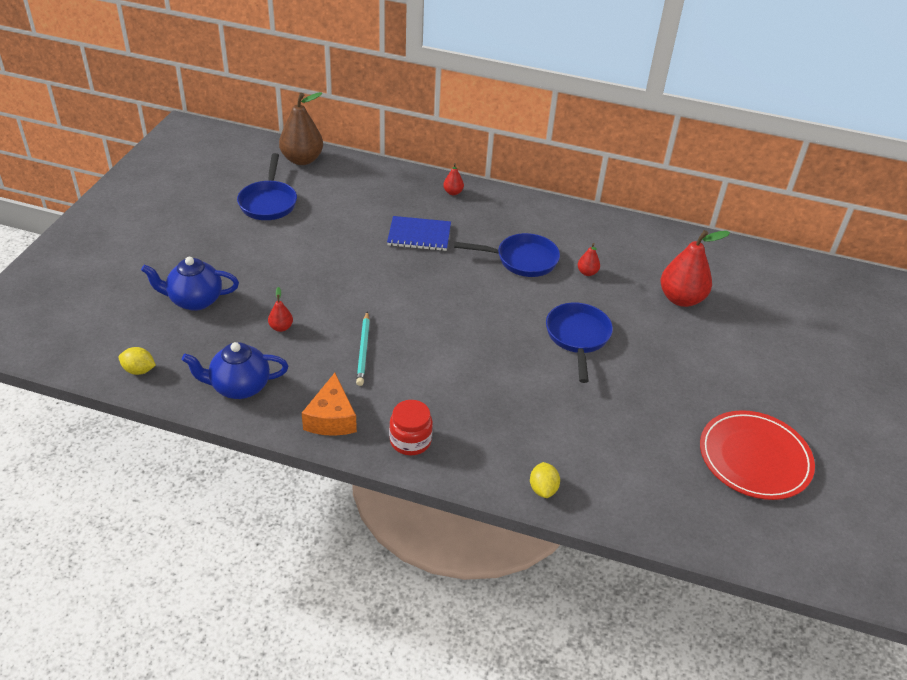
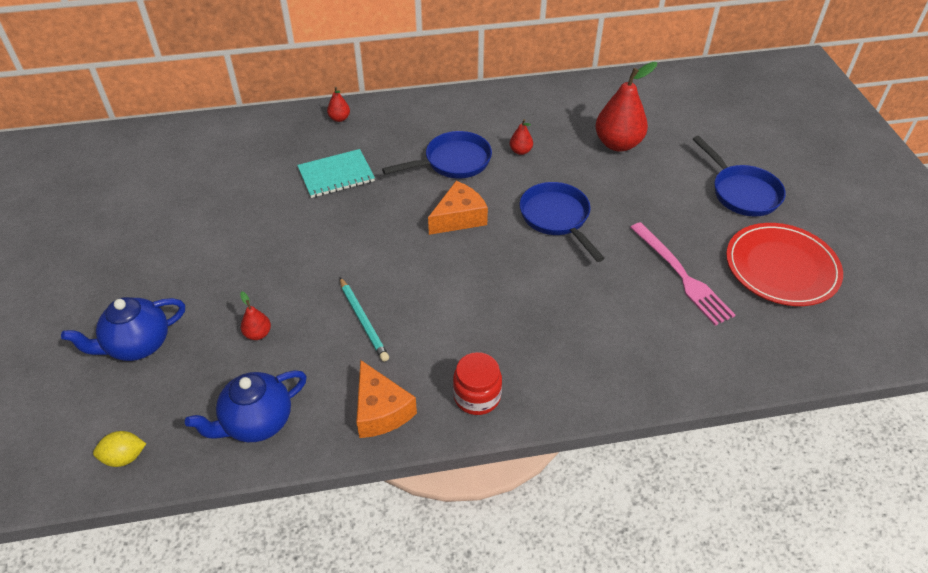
camera: 25 degrees left, 5 degrees up
blue pan [237,153,297,220] -> blue pan moved to [693,136,786,217]
brown pear [279,92,323,165] -> none
blue notebook [387,216,451,251] -> turquoise notebook [297,149,375,198]
yellow lemon [530,462,560,498] -> none
none -> orange cheese [428,181,488,235]
none -> pink fork [630,222,735,326]

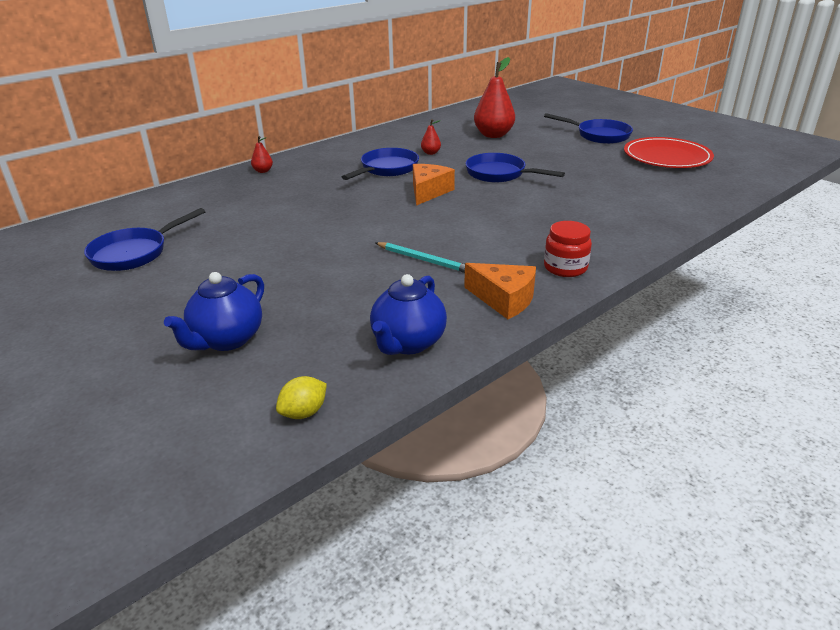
camera: 30 degrees left, 15 degrees down
red pear [240,291,271,340] -> none
turquoise notebook [297,149,375,198] -> none
pink fork [630,222,735,326] -> none
none -> blue pan [84,208,205,271]

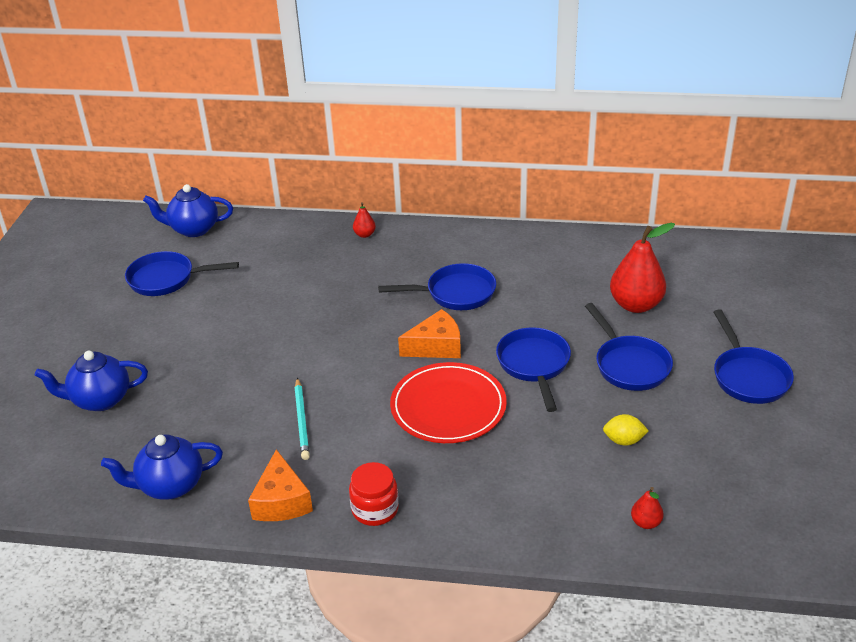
camera: 50 degrees right, 5 degrees up
yellow lemon [276,376,327,419] -> yellow lemon moved to [603,414,649,446]
red pear [421,119,441,155] -> red pear moved to [631,487,664,529]
red plate [624,137,714,168] -> red plate moved to [390,362,507,443]
none -> blue teapot [143,184,233,237]
none -> blue pan [585,303,673,391]

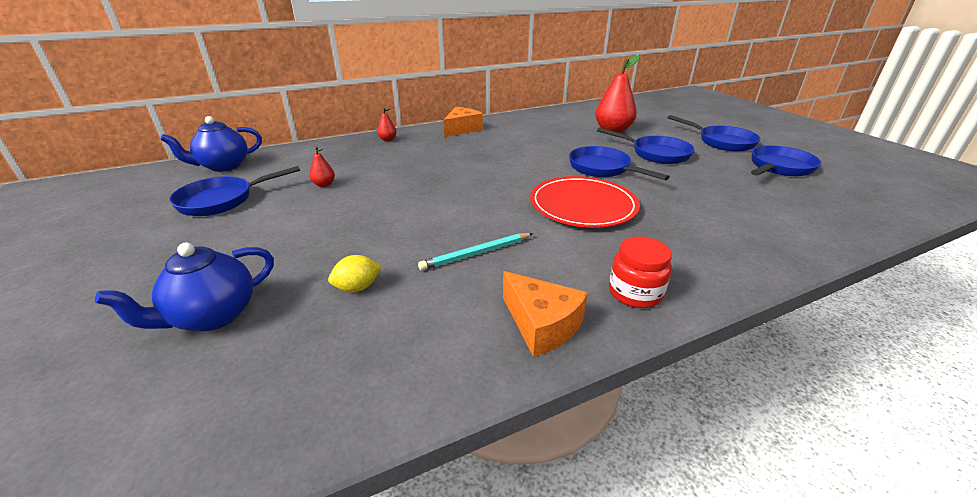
camera: 35 degrees left, 5 degrees down
blue teapot [101,434,223,500] -> none
turquoise pencil [294,378,310,460] -> turquoise pencil turned 105 degrees clockwise [418,233,533,271]
blue pan [378,263,496,310] -> blue pan moved to [751,145,821,176]
orange cheese [398,309,461,358] -> orange cheese moved to [443,107,483,137]
yellow lemon [603,414,649,446] -> yellow lemon moved to [328,255,382,292]
red pear [631,487,664,529] -> red pear moved to [309,146,335,187]

